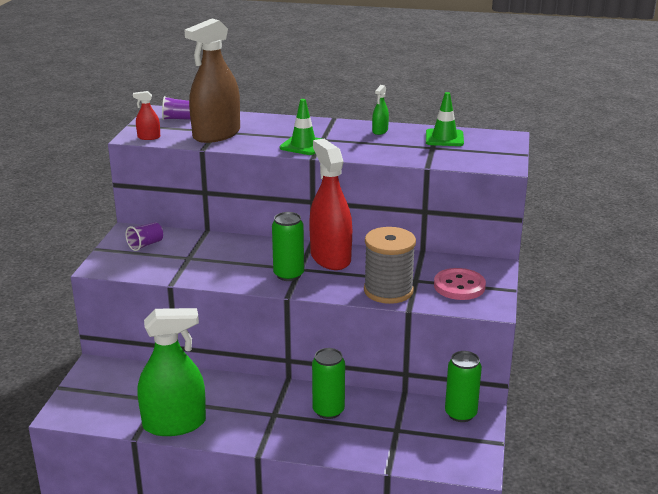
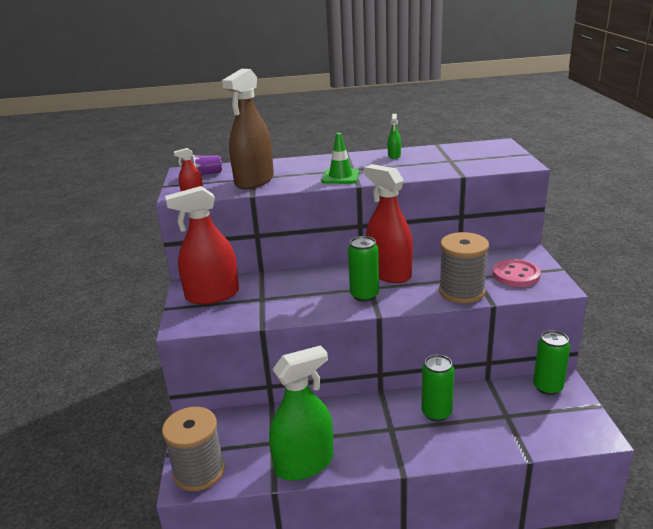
camera: 15 degrees left, 0 degrees up
purple cup [125,222,163,251] -> red spray bottle [165,186,239,304]
green traffic cone [426,92,464,146] -> none
none -> grey spool [162,407,225,491]

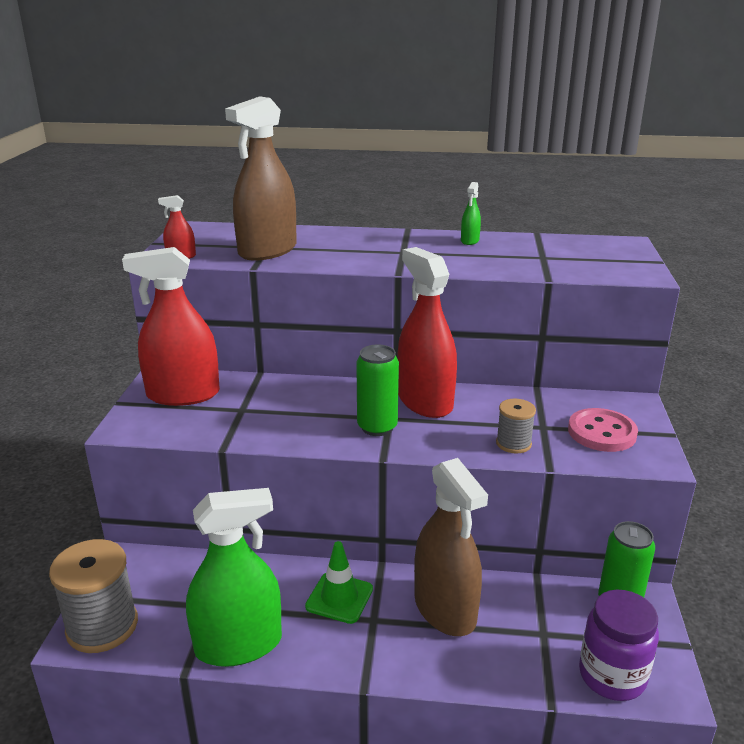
camera: 10 degrees right, 0 degrees up
purple cup [191,154,222,175] -> none
green traffic cone [321,133,360,184] -> green traffic cone moved to [305,541,373,624]
green can [421,355,454,422] -> brown spray bottle [414,458,488,636]
grey spool [439,232,489,303] -> grey spool [496,399,536,454], size x0.54
none -> purple jar [579,590,659,701]

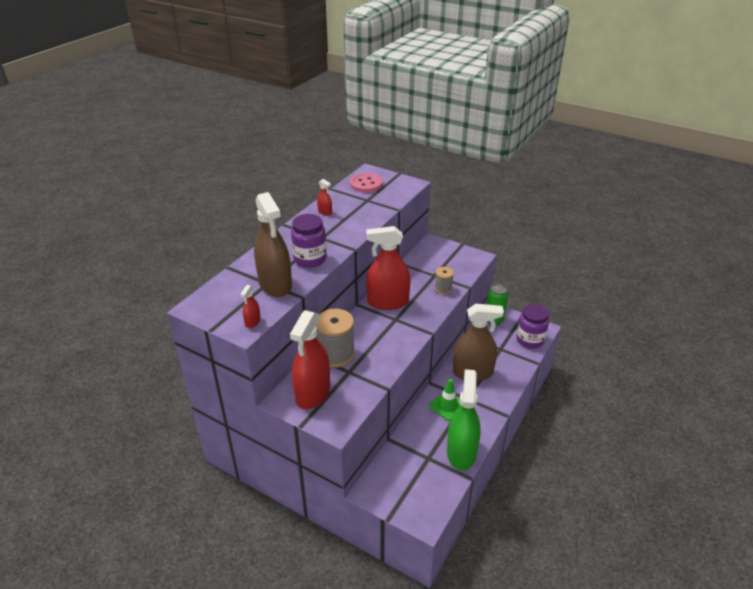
camera: 65 degrees left, 10 degrees up
grey spool [49,539,138,653] -> grey spool moved to [316,309,355,368]
green can [356,345,399,436] -> none
green spray bottle [461,182,481,245] -> red spray bottle [317,179,332,216]
pink button [568,408,638,452] -> pink button moved to [350,173,383,193]
none -> purple jar [291,214,327,268]

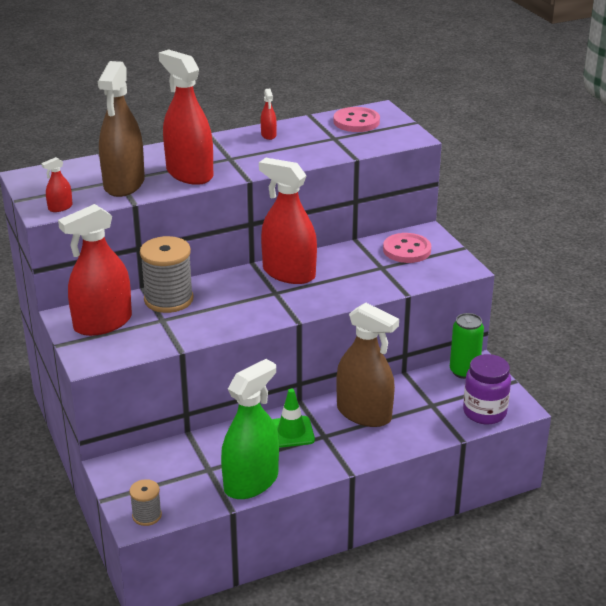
camera: 35 degrees right, 5 degrees down
purple jar [291,214,327,268] -> red spray bottle [159,49,213,185]
grey spool [434,267,454,295] -> grey spool moved to [129,479,162,526]
none -> pink button [383,233,431,263]

